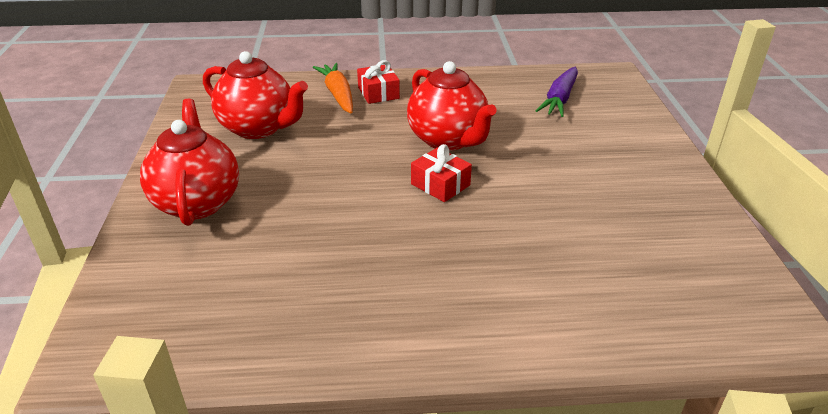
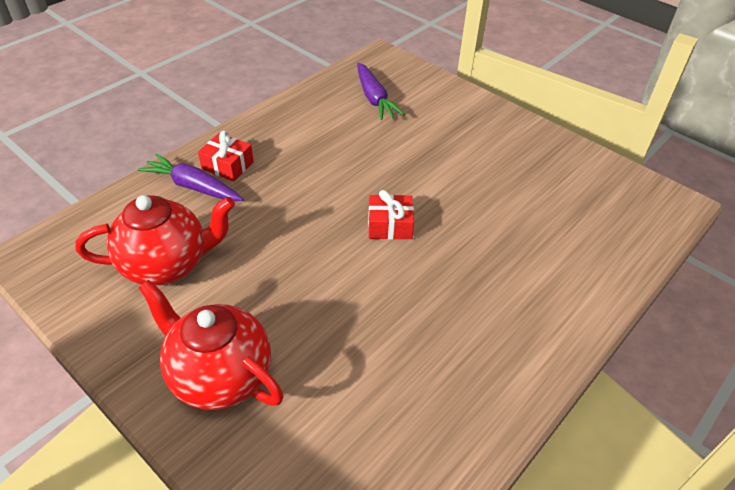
camera: 45 degrees left, 10 degrees up
orange carrot [313,63,353,113] -> purple carrot [138,154,244,201]
red teapot [407,61,497,151] -> none

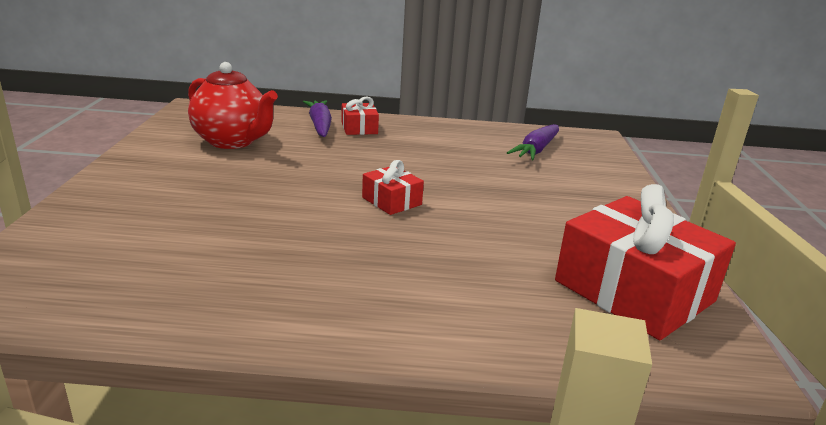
camera: 50 degrees right, 20 degrees down
red teapot [138,280,284,410] -> none
none -> red gift [555,184,736,340]

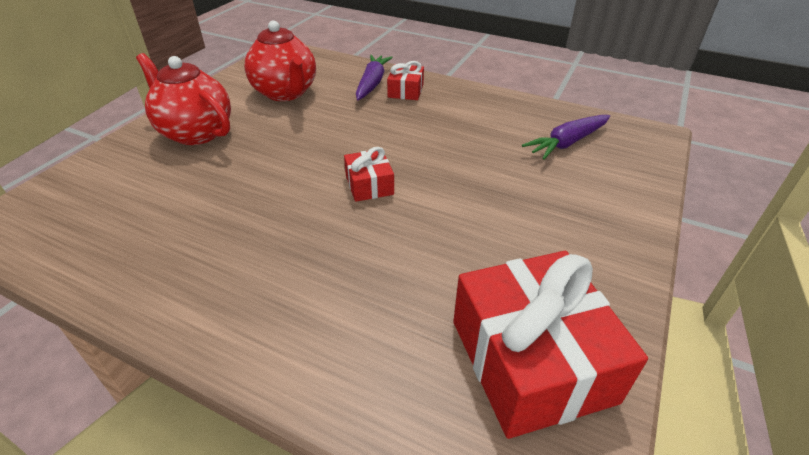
camera: 25 degrees right, 15 degrees up
none -> red teapot [136,53,231,145]

